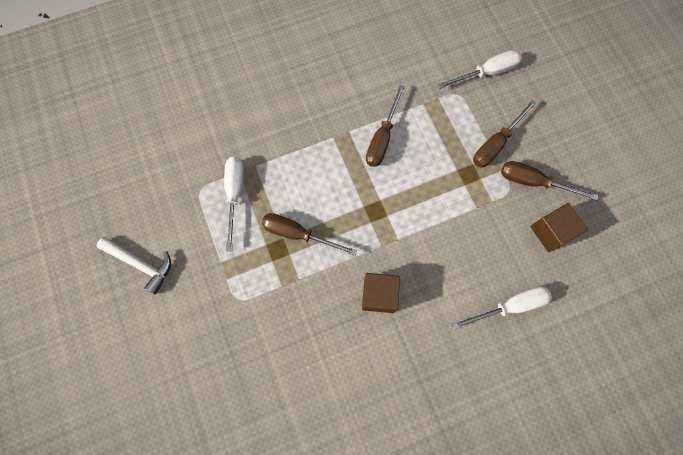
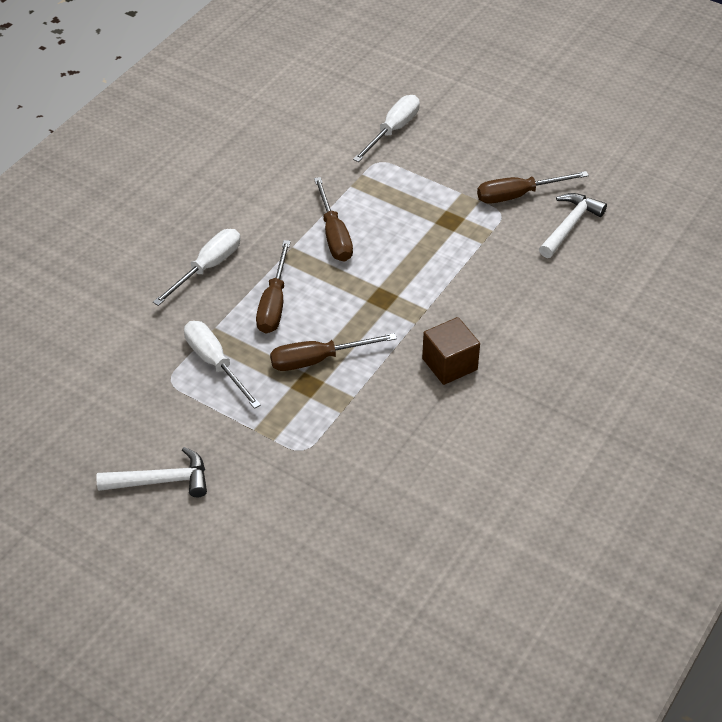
camera: 35 degrees left, 25 degrees down
white screwdriver [452,287,552,330] -> white screwdriver moved to [153,229,240,306]
brown screwdriver [473,100,537,167] -> brown screwdriver moved to [256,240,291,333]
brown cube [530,203,588,252] -> white hammer [539,193,607,258]

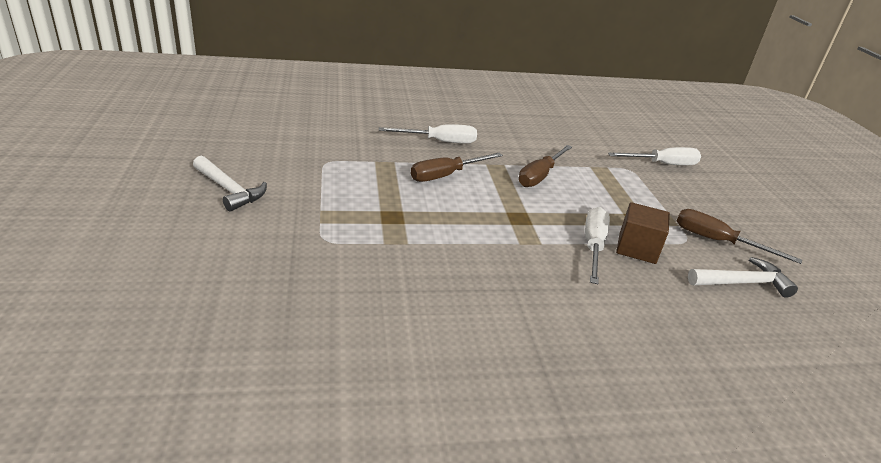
camera: 45 degrees right, 15 degrees down
white screwdriver [184,321,261,409] -> white screwdriver moved to [585,207,610,284]
brown screwdriver [270,333,397,371] -> none
brown cube [422,317,480,385] -> brown cube moved to [616,202,670,264]

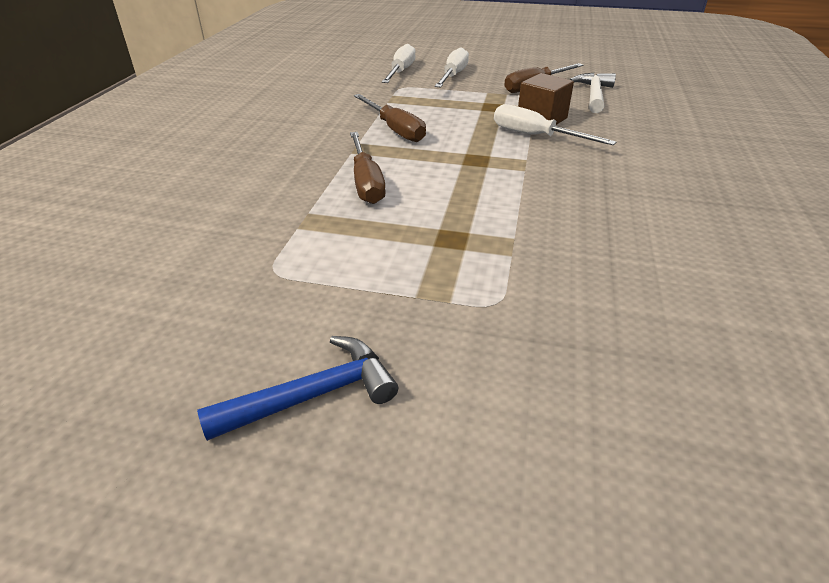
camera: 65 degrees left, 5 degrees up
white hammer [193,156,267,212] -> blue hammer [197,336,398,441]
white screwdriver [379,124,477,144] -> white screwdriver moved to [435,47,469,88]

